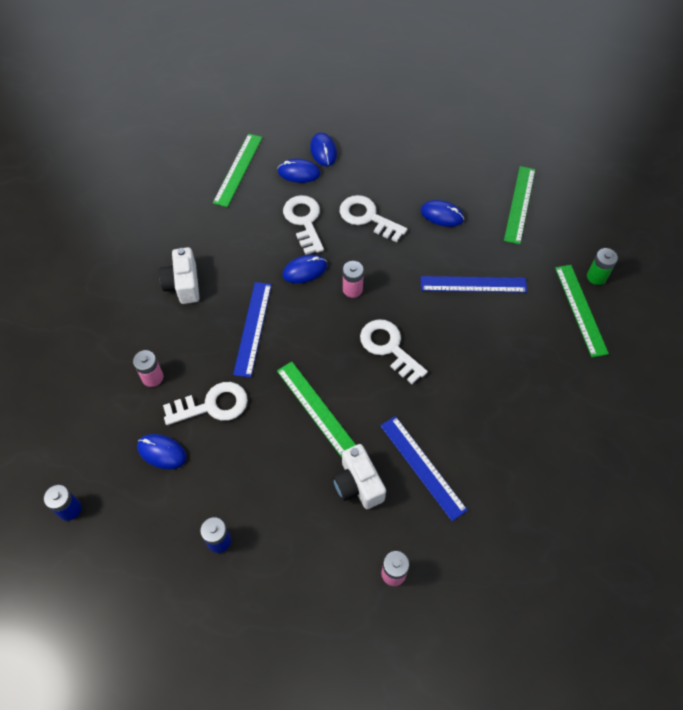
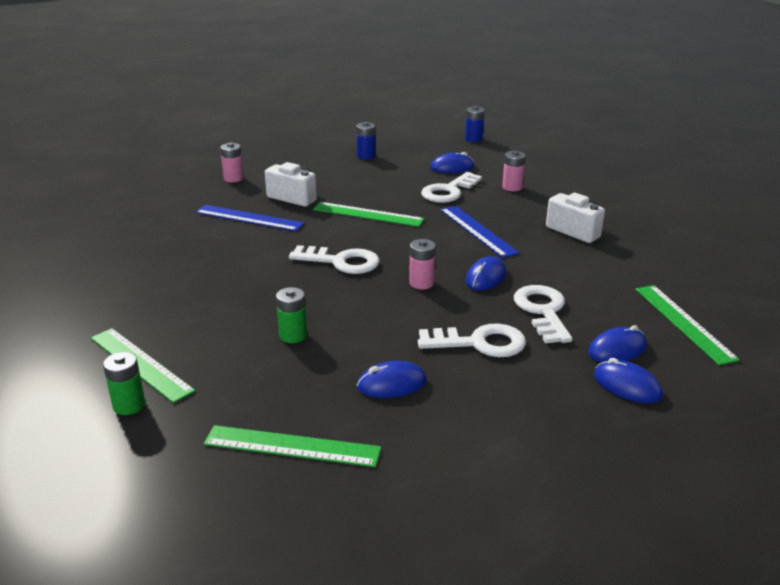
camera: 145 degrees right, 30 degrees down
white key [283,195,324,255] -> white key turned 135 degrees counterclockwise [514,285,572,343]
blue ruler [421,276,527,293] -> green battery [276,287,307,343]
green ruler [504,166,535,244] -> green ruler turned 60 degrees counterclockwise [204,425,381,467]

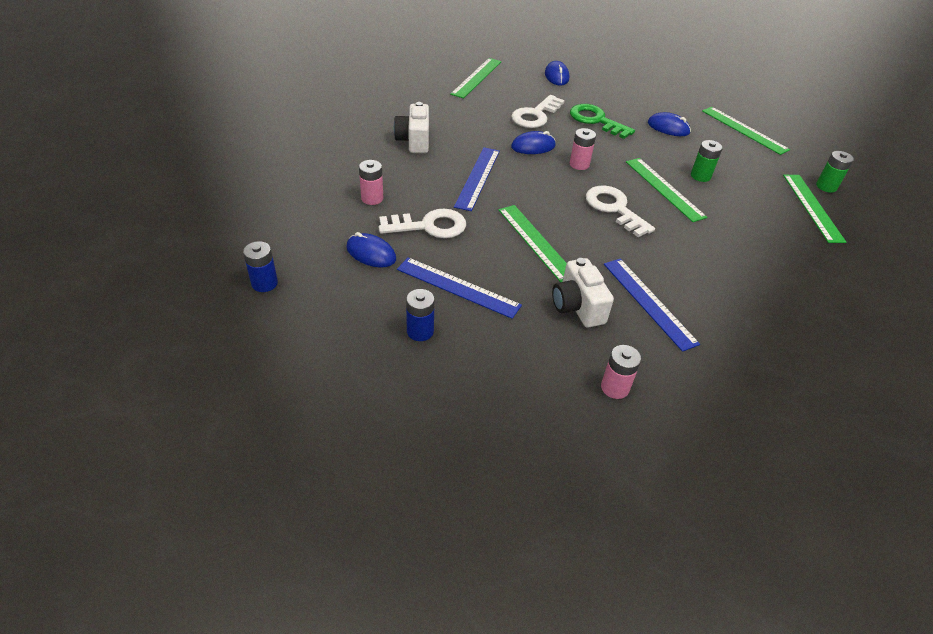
camera: 140 degrees left, 15 degrees up
white key [418,323,526,357] -> green key [570,104,635,139]
blue mouse [588,325,647,362] -> none
none -> blue ruler [397,257,522,319]
none -> green ruler [626,158,707,222]

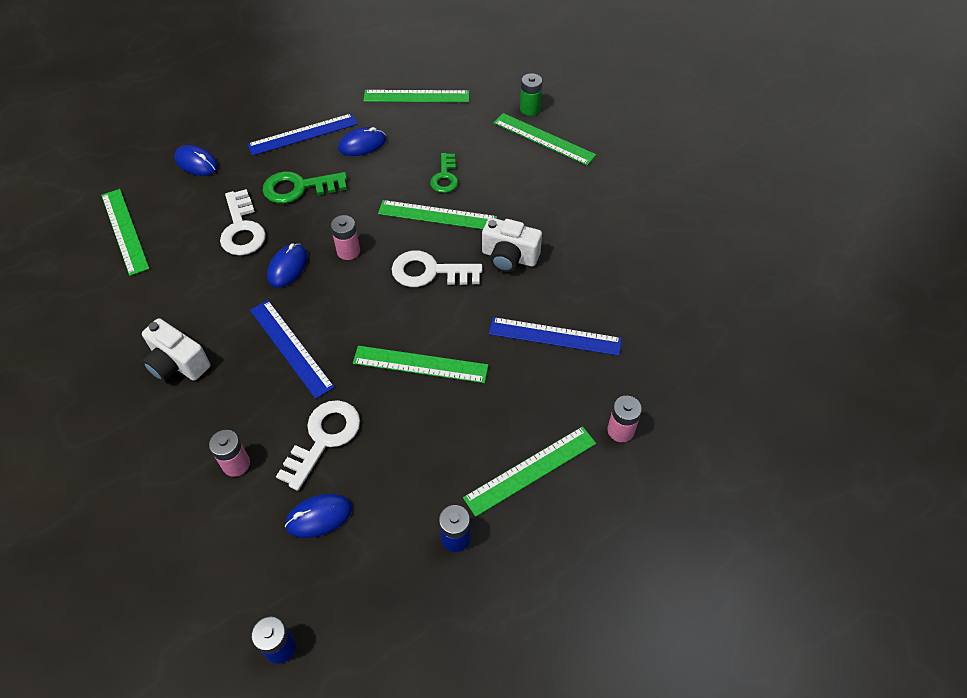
camera: 50 degrees left, 10 degrees up
blue ruler [397,257,522,319] -> blue ruler moved to [247,113,358,156]
white camera [552,258,614,328] -> white camera moved to [482,218,542,272]
green battery [691,140,723,182] -> green key [430,153,458,193]
none -> green ruler [463,426,596,517]

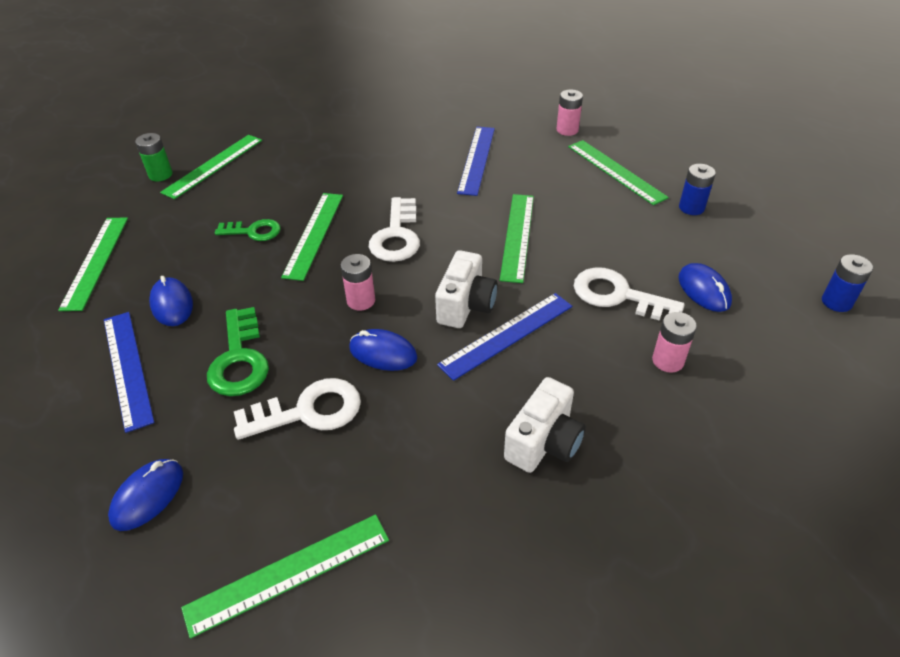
camera: 90 degrees left, 10 degrees down
white camera [482,218,542,272] -> white camera moved to [435,250,498,328]

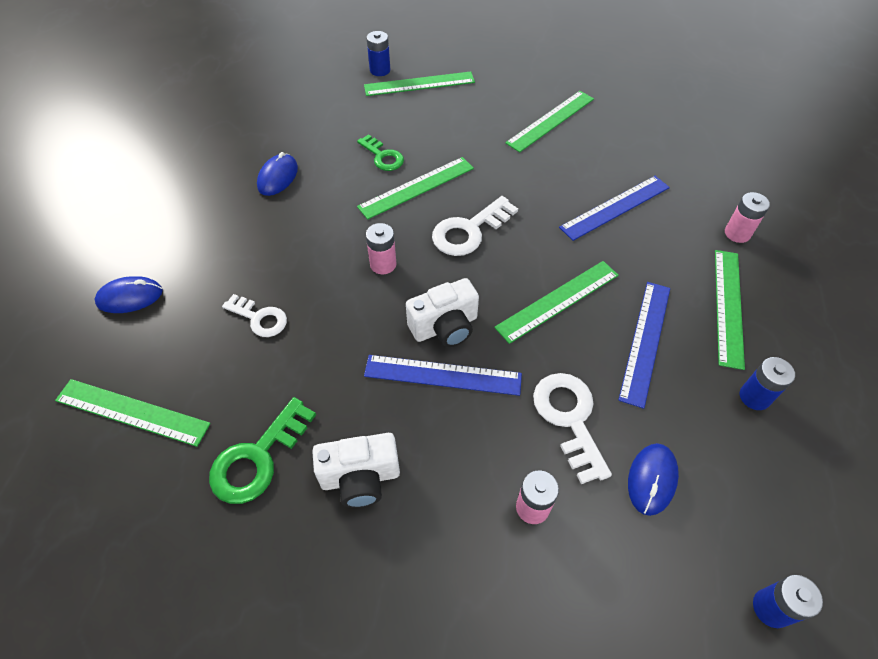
camera: 45 degrees right, 10 degrees up
green ruler [58,217,128,311] -> green ruler moved to [505,91,594,152]
blue ruler [104,312,154,433] -> blue ruler moved to [618,282,670,409]
green battery [135,133,173,181] -> blue battery [367,31,390,76]
green key [207,307,269,396] -> green key moved to [209,397,316,504]
white key [234,378,361,440] -> white key [222,294,287,337], size x0.66
blue mouse [349,329,417,371] -> none

